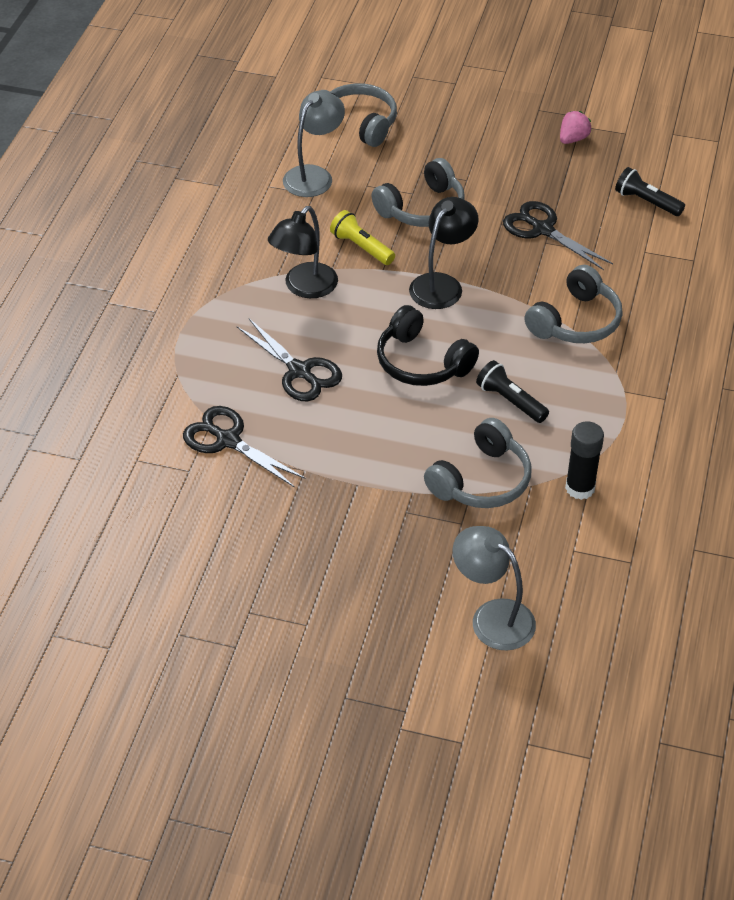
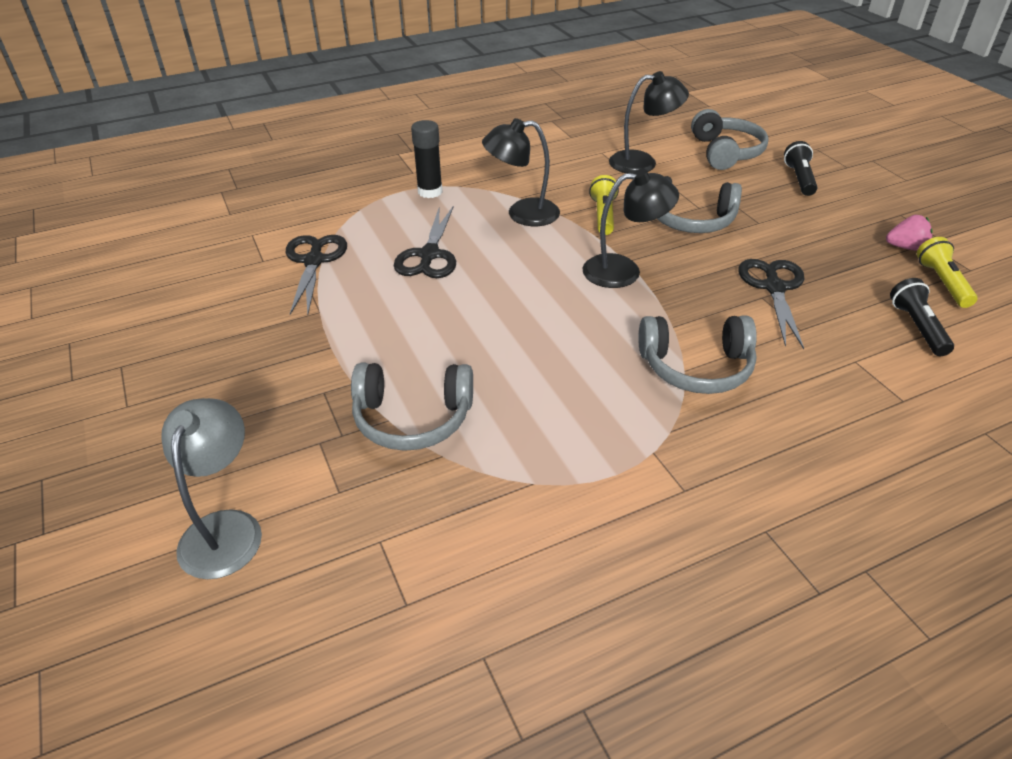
camera: 50 degrees right, 5 degrees down
grey lamp [283,91,345,197] -> black lamp [609,71,689,174]
black headphones [377,305,479,386] -> none
black flashlight [476,360,549,423] -> black flashlight moved to [784,141,817,196]
black glue stick [565,421,604,500] -> black glue stick moved to [411,120,443,198]
none -> yellow flashlight [917,237,978,308]

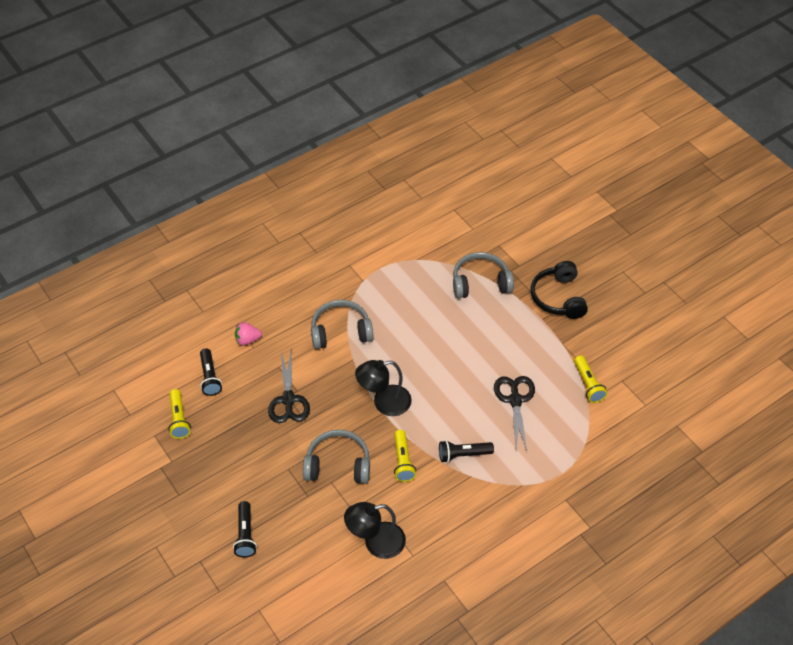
camera: 170 degrees right, 10 degrees up
grey lamp [161,398,262,579] -> none
black scissors [286,235,347,315] -> yellow flashlight [574,355,607,403]
black glue stick [411,120,443,198] -> none
black lamp [482,118,560,226] -> black flashlight [439,440,494,463]
grey headphones [691,109,769,170] -> none
pink strawberry [886,215,933,250] -> pink strawberry moved to [235,322,262,346]
none -> black headphones [531,261,588,319]

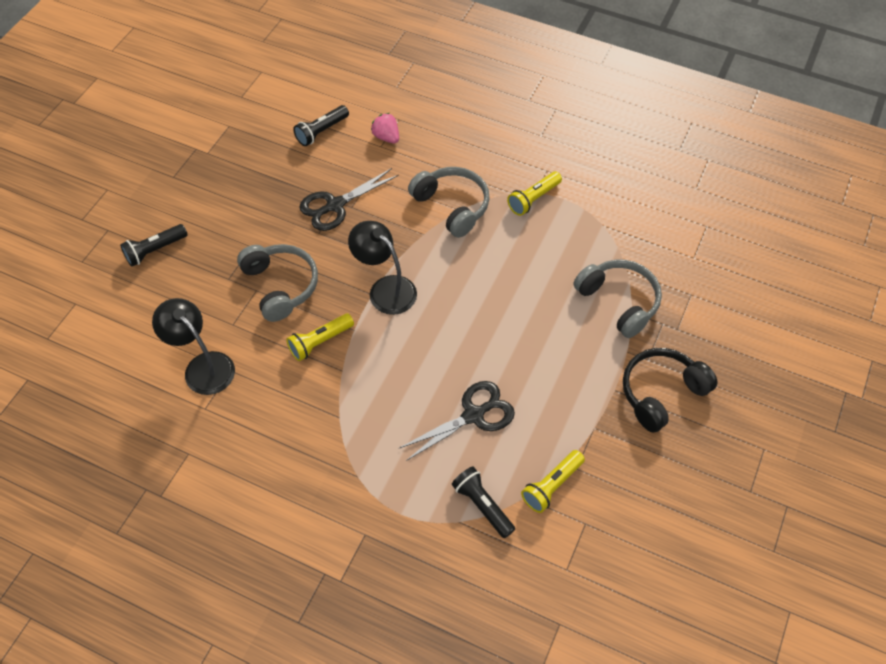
camera: 60 degrees right, 5 degrees up
yellow flashlight [168,389,191,439] -> yellow flashlight moved to [507,172,562,216]
black flashlight [439,440,494,463] -> black flashlight moved to [452,466,515,538]

